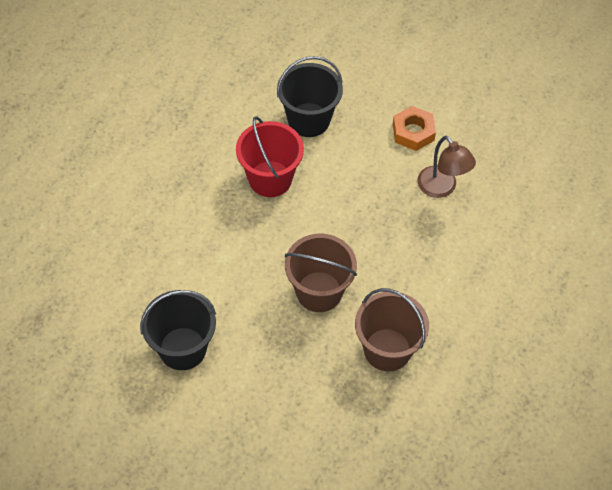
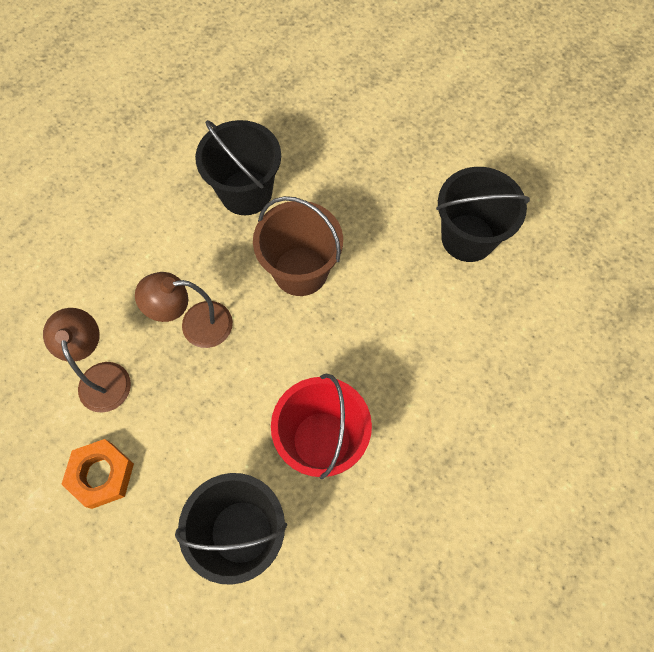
camera: 165 degrees left, 10 degrees up
brown bucket [355,288,429,371] -> black bucket [195,120,281,215]
none -> brown lamp [135,272,233,348]

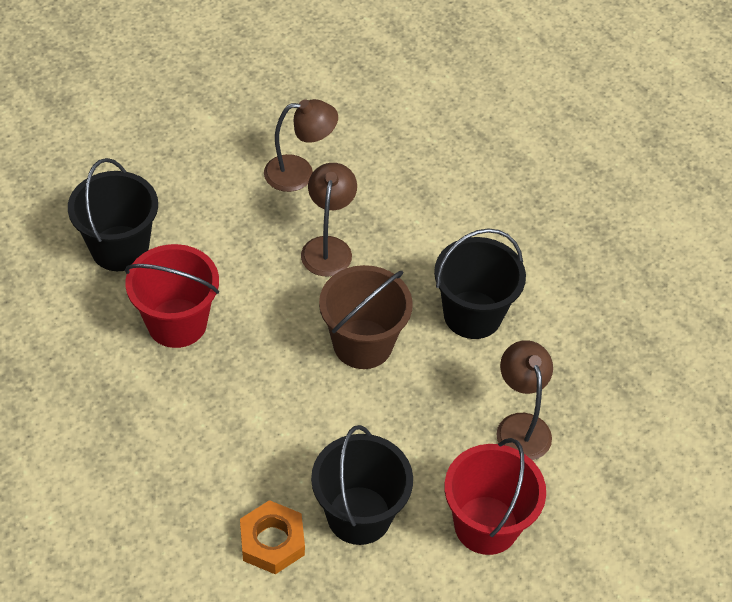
camera: 100 degrees right, 15 degrees down
orange nut [62,439,134,509] -> orange nut moved to [240,500,305,574]
none -> red bucket [444,438,546,555]
none -> brown lamp [496,340,553,460]

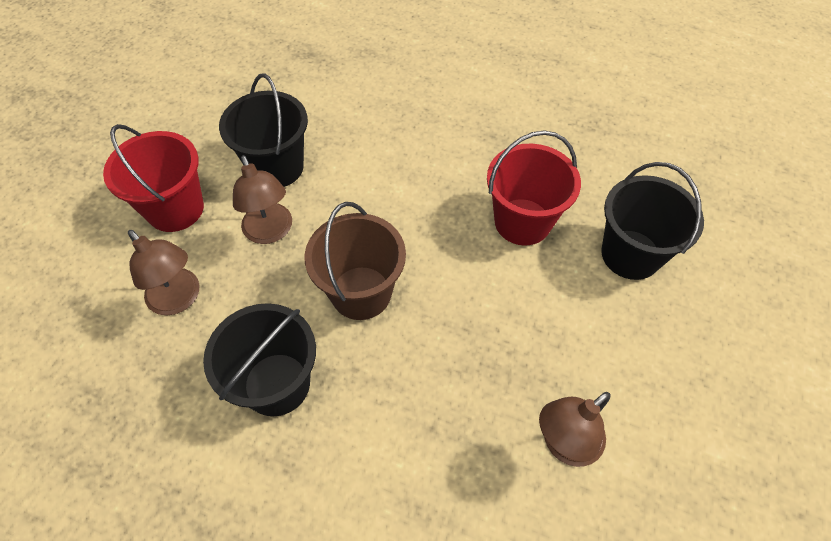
camera: 150 degrees right, 5 degrees up
orange nut [240,500,305,574] -> none
brown lamp [301,163,357,277] -> brown lamp moved to [233,155,292,244]

